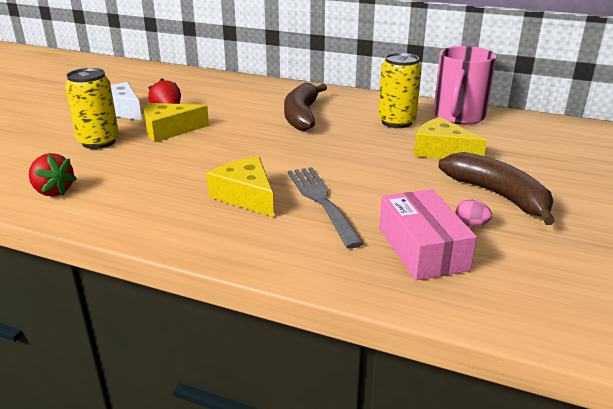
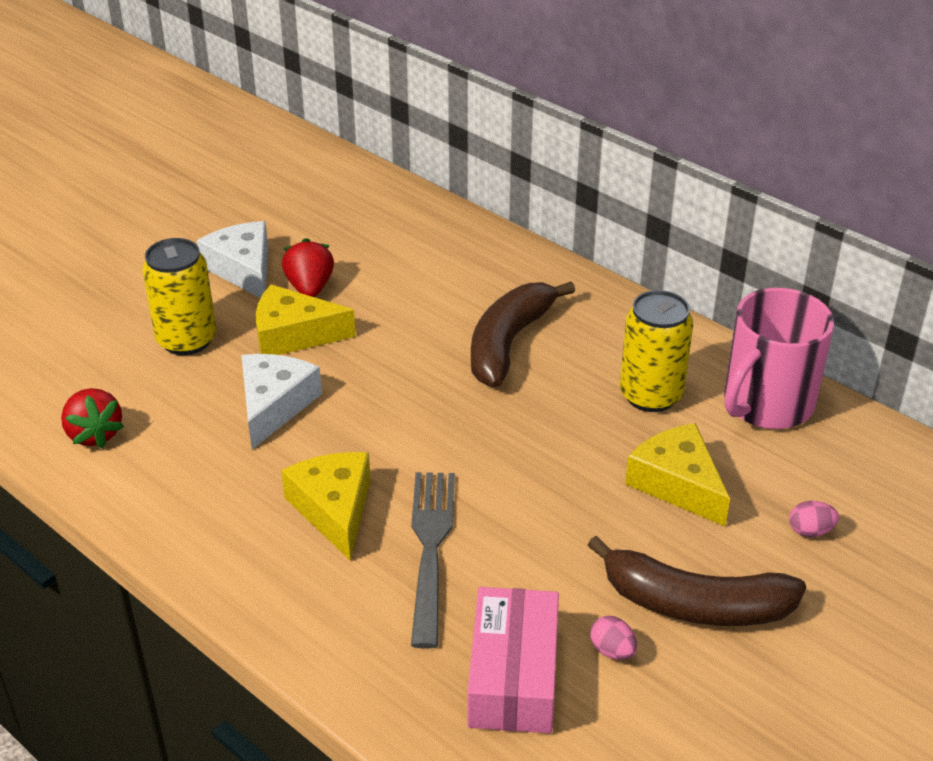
camera: 20 degrees right, 10 degrees up
brown banana [438,152,555,225] -> brown banana turned 120 degrees clockwise [588,536,806,626]
none -> white cheese [241,354,322,449]
none -> pink egg [789,501,839,537]

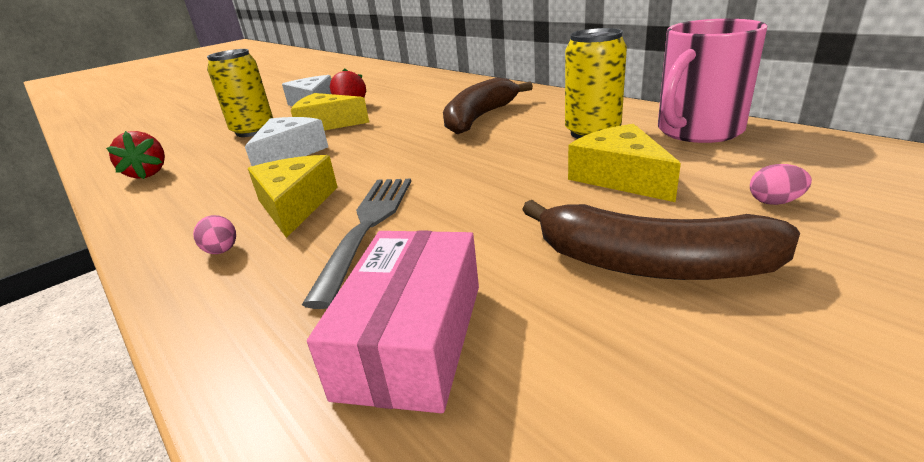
camera: 10 degrees right, 10 degrees down
pink egg [590,616,637,660] -> pink egg moved to [193,215,236,254]

